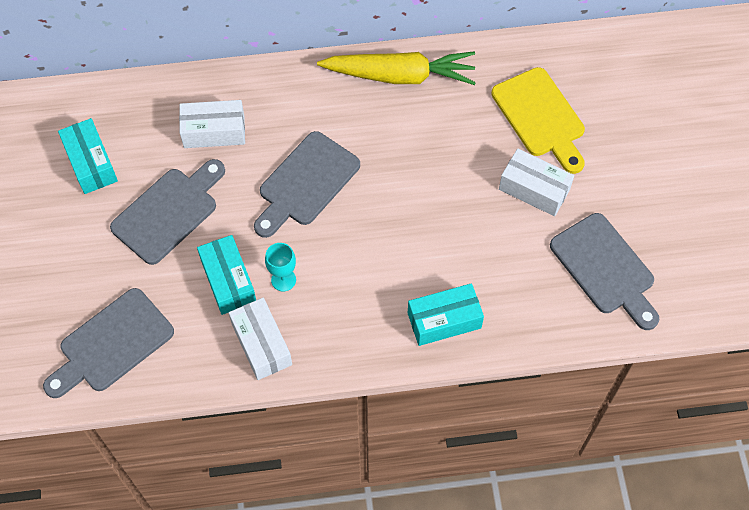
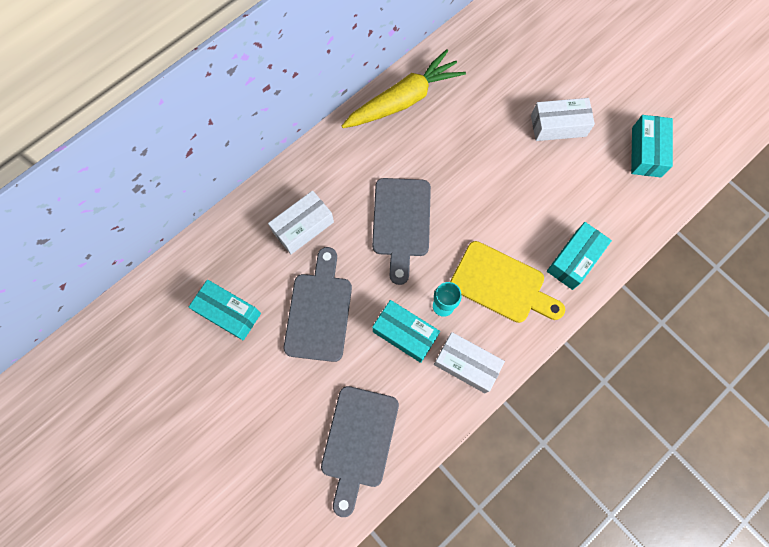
camera: 35 degrees left, 10 degrees up
yellow cutting board [491,67,585,174] -> yellow cutting board moved to [450,241,565,323]
grey cutting board [550,213,659,330] -> turquoise box [631,115,673,177]

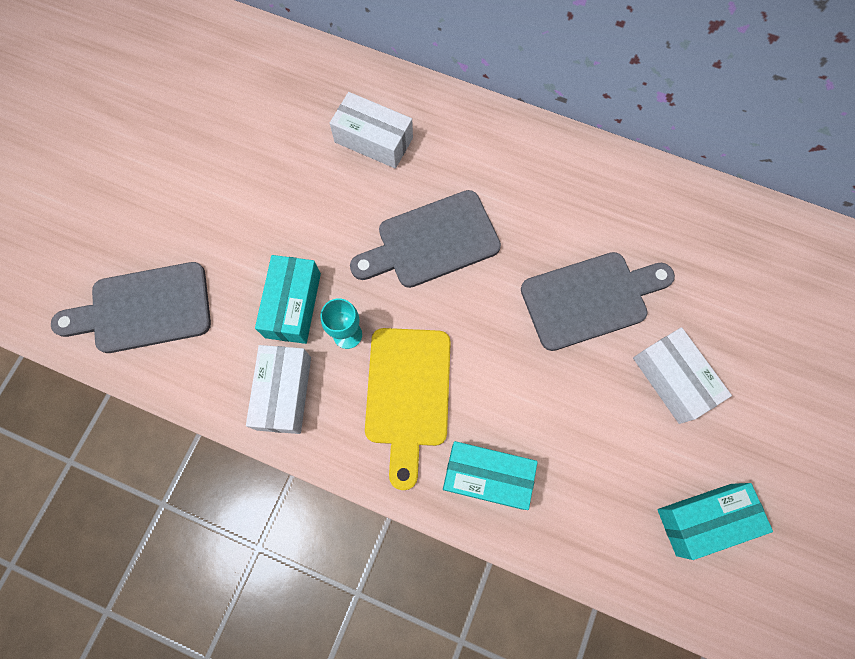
camera: 65 degrees right, 0 degrees up
turquoise box [189,280,261,341] -> none
grey cutting board [284,247,352,362] -> grey cutting board moved to [521,252,675,351]
yellow carrot [342,49,466,128] -> none

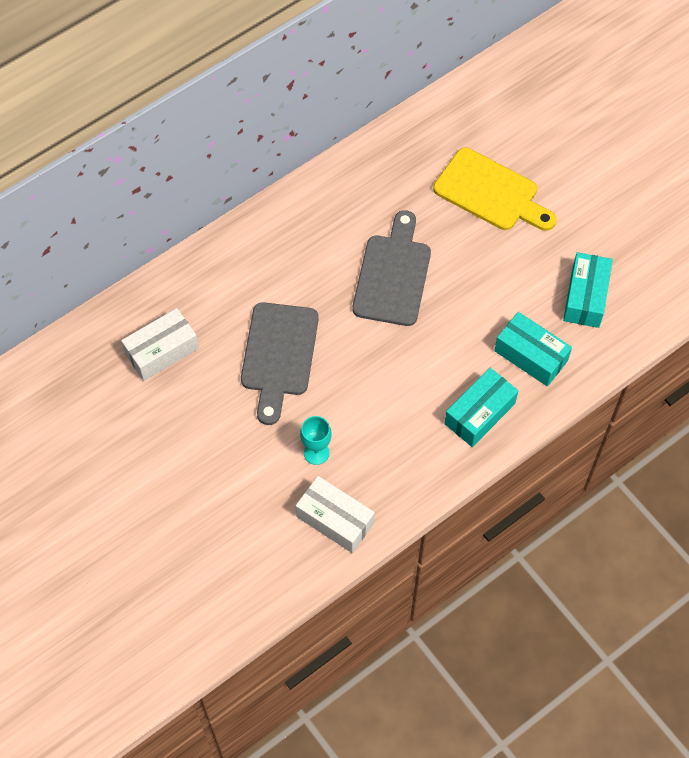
camera: 60 degrees left, 10 degrees down
grey cutting board [51,262,211,353] -> none
turquoise box [255,255,321,344] -> turquoise box moved to [494,312,572,386]
yellow cutting board [365,328,451,490] -> yellow cutting board moved to [433,148,557,231]
white box [633,327,732,424] -> none

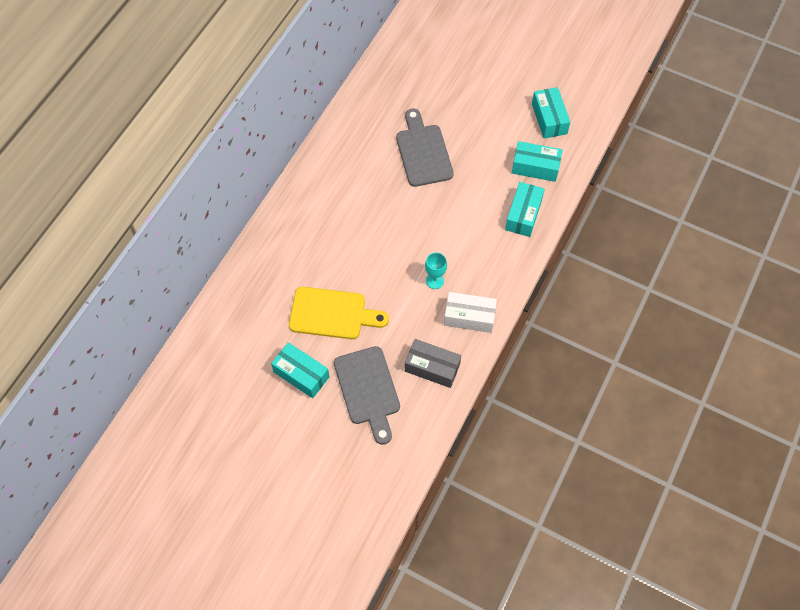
camera: 25 degrees left, 0 degrees up
white box [121,308,199,381] -> none
grey cutting board [241,302,319,425] -> grey cutting board moved to [334,346,400,445]
yellow cutting board [433,148,557,231] -> yellow cutting board moved to [289,287,389,339]
none -> turquoise box [271,342,329,398]
none -> grey box [405,339,461,388]

